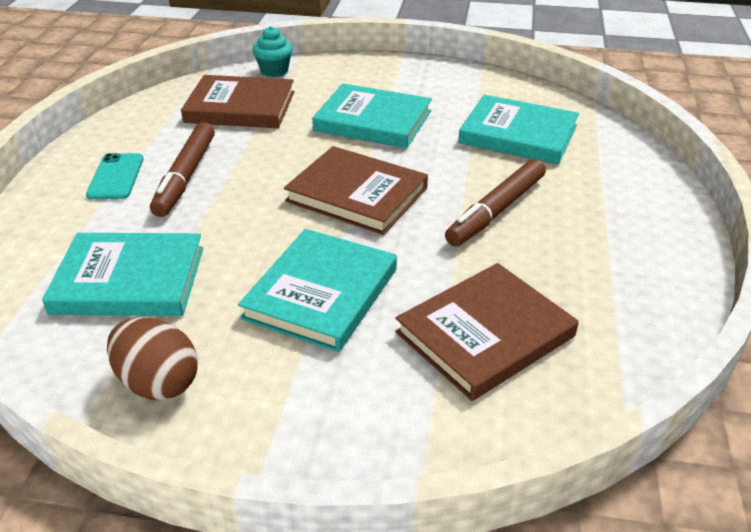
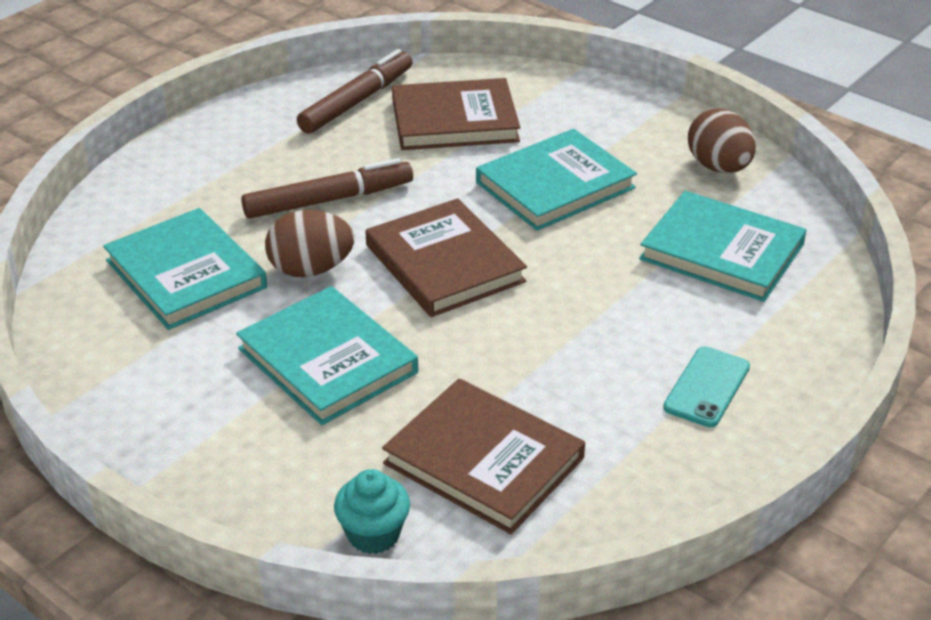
camera: 150 degrees left, 0 degrees up
brown marker [150,122,215,217] -> brown marker moved to [297,49,413,134]
none -> brown egg [265,210,354,277]

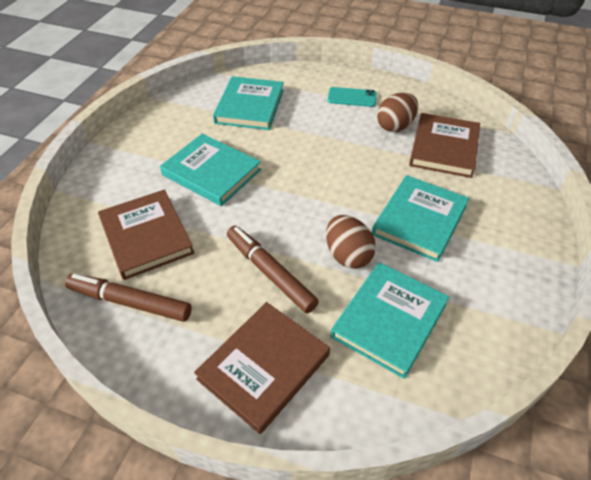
camera: 110 degrees left, 10 degrees up
turquoise cupcake [334,469,410,554] -> none
brown book [366,198,527,317] -> brown book moved to [194,302,330,434]
brown egg [688,108,756,173] -> brown egg moved to [377,93,418,132]

